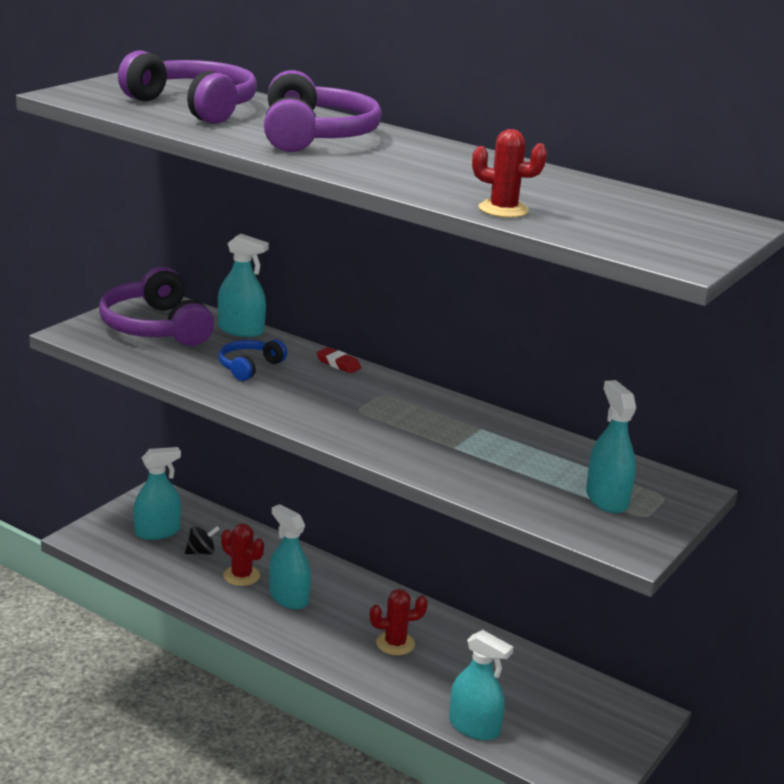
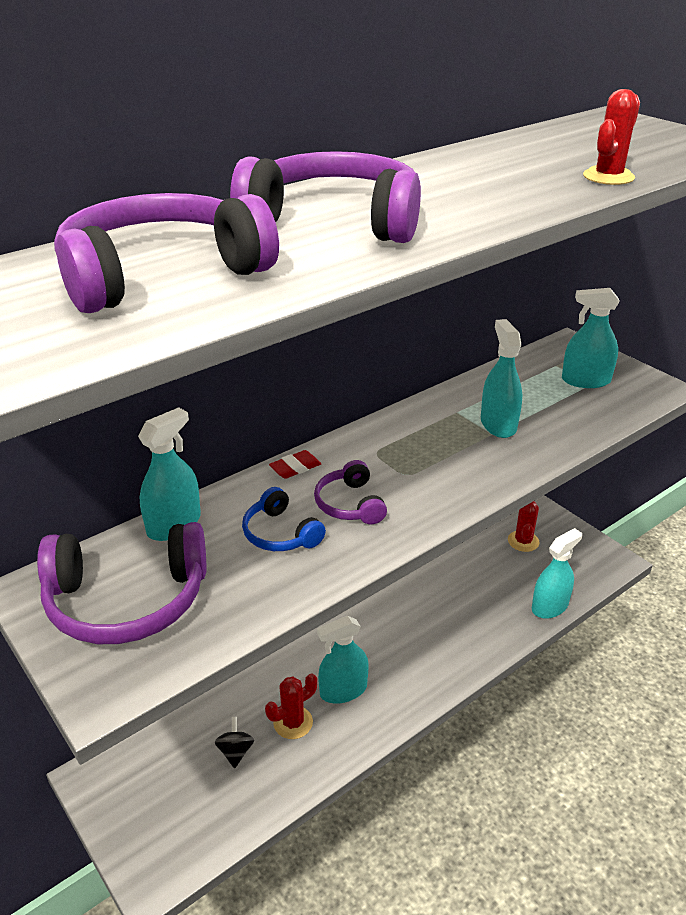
camera: 70 degrees left, 10 degrees up
turquoise spray bottle [133,447,181,540] -> turquoise spray bottle moved to [481,319,522,438]
red cactus [370,589,428,655] -> red cactus moved to [508,501,540,552]
none -> purple headphones [314,460,387,525]

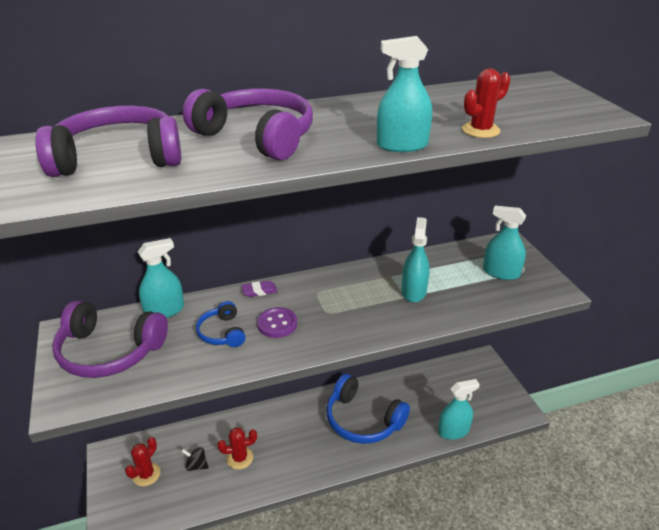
camera: 20 degrees right, 0 degrees up
black spinning top [215,717,254,768] -> black spinning top turned 90 degrees counterclockwise [181,447,208,471]
red eraser [269,450,321,479] -> purple eraser [242,281,277,297]
purple headphones [314,460,387,525] -> purple button [257,307,297,338]
turquoise spray bottle [317,616,369,704] -> turquoise spray bottle moved to [377,36,432,152]
red cactus [508,501,540,552] -> red cactus moved to [125,437,160,486]
none -> blue headphones [326,374,410,444]

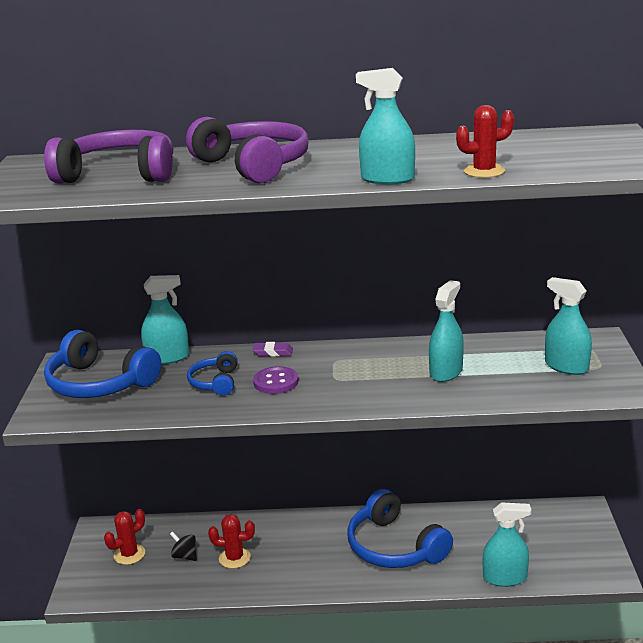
camera: 20 degrees right, 10 degrees down
purple headphones [52,301,168,378] -> blue headphones [44,330,161,398]

